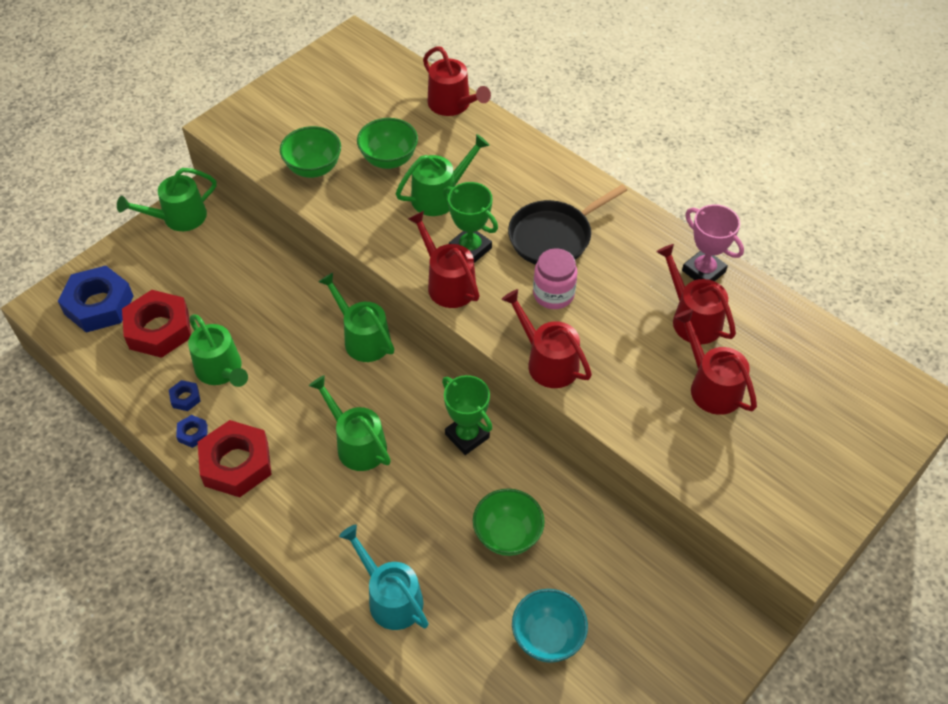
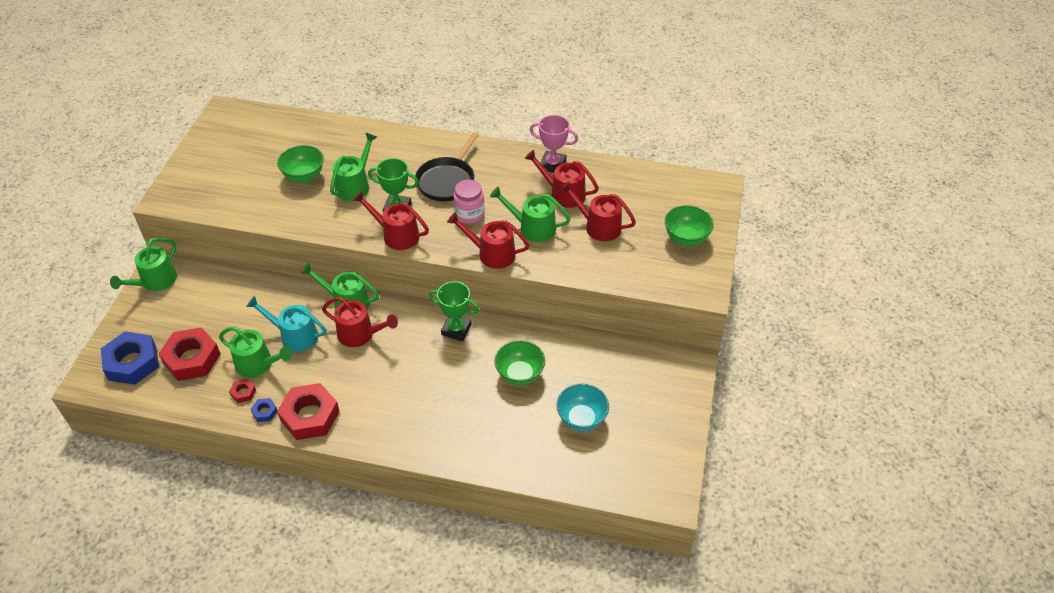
camera: 30 degrees left, 5 degrees down
blue nut [169,380,201,411] -> red nut [229,379,256,403]
green bowl [280,126,341,178] -> green bowl moved to [665,205,714,246]
green watering can [309,375,391,471] -> green watering can moved to [490,187,570,242]
turquoise watering can [339,525,429,630] -> turquoise watering can moved to [246,296,327,352]
red watering can [423,46,491,116] -> red watering can moved to [322,297,398,347]

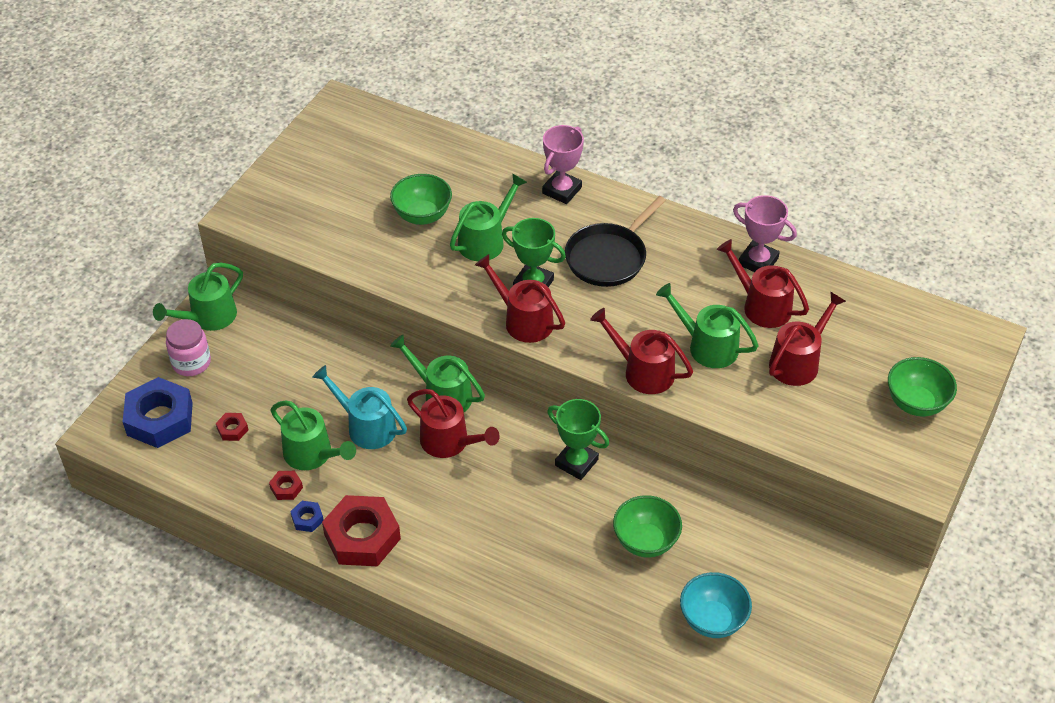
camera: 15 degrees right, 0 degrees up
red nut [159,327,221,381] -> red nut [216,413,249,441], size x0.44
pink jar [453,179,485,224] -> pink jar moved to [166,319,211,376]
red watering can [559,181,636,241] -> red watering can turned 90 degrees clockwise [769,291,846,386]
none -> pink trophy [542,125,584,204]

